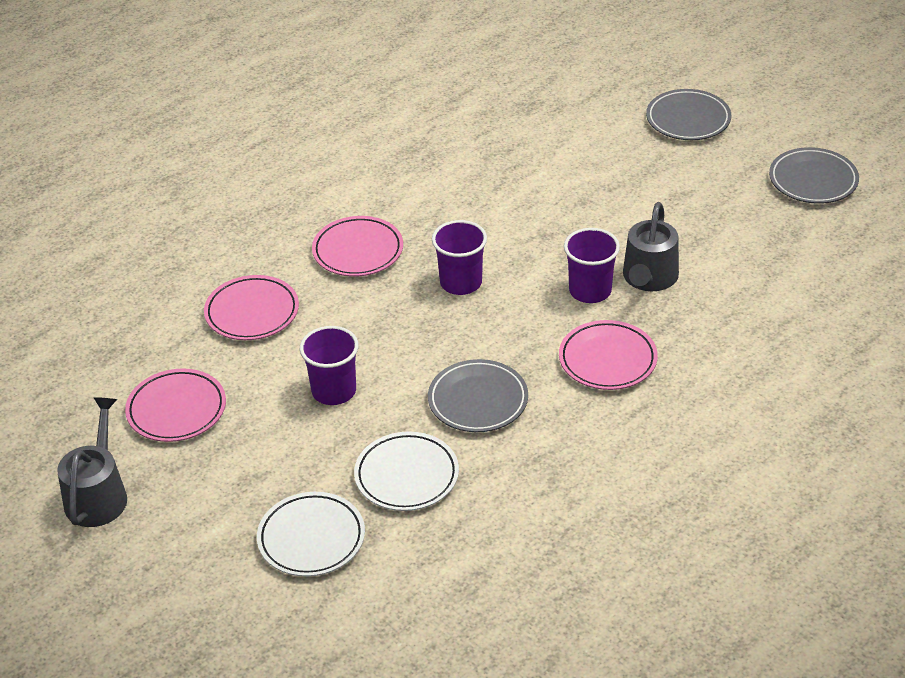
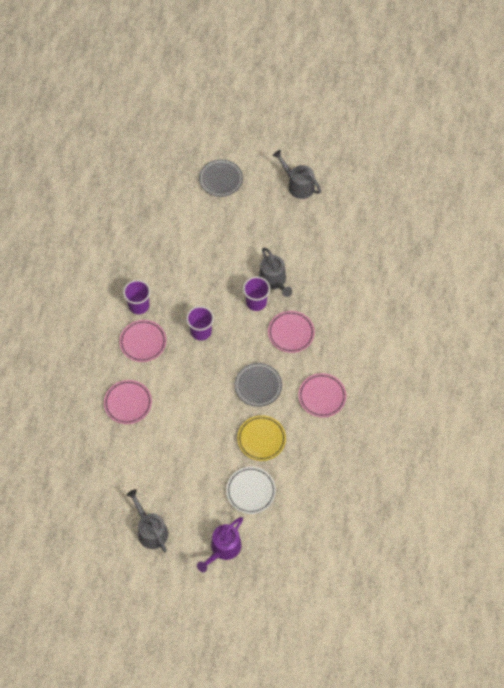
camera: 40 degrees left, 20 degrees up
pink plate [125,368,226,442] -> pink plate moved to [298,373,346,417]
purple cup [300,326,359,405] -> purple cup moved to [123,280,150,314]
white plate [354,432,459,511] -> yellow plate [237,415,286,461]
grey plate [769,147,859,204] -> grey watering can [273,150,321,199]
none -> purple watering can [197,517,243,572]

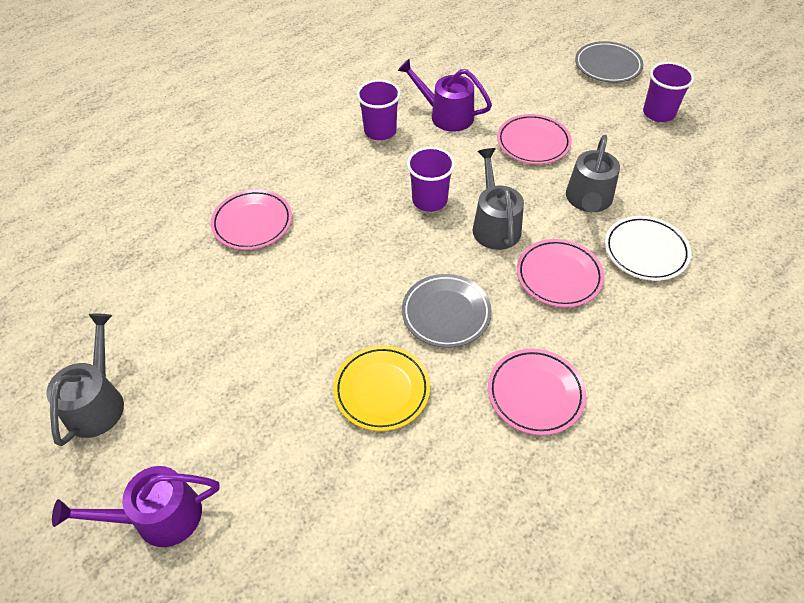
camera: 40 degrees right, 10 degrees down
pink plate [119,320,166,362] -> pink plate moved to [497,114,572,164]
white plate [226,467,276,514] -> white plate moved to [605,216,691,281]
purple cup [243,276,270,311] -> purple cup moved to [643,62,695,122]
grey watering can [273,150,321,199] -> grey watering can moved to [473,148,524,250]
none -> purple watering can [398,59,492,132]

